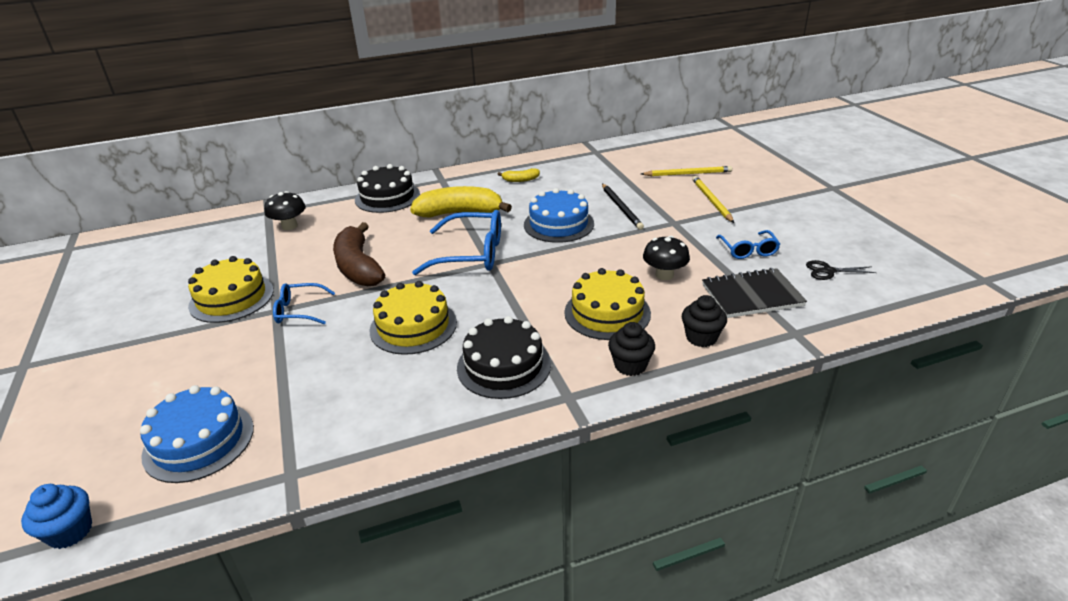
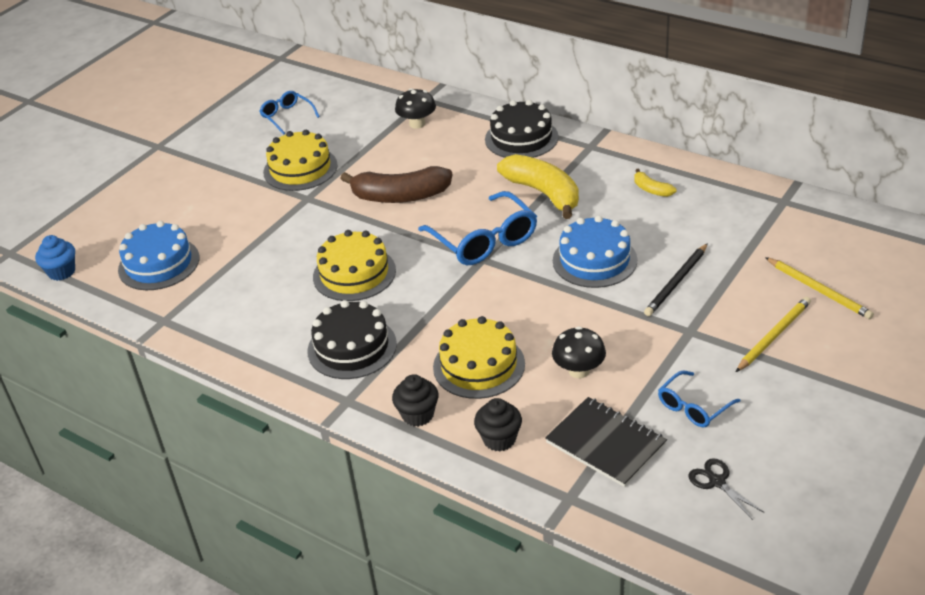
camera: 55 degrees right, 5 degrees up
blue glasses [273,283,335,324] -> blue glasses moved to [259,91,320,135]
brown banana [333,222,385,286] -> brown banana turned 120 degrees counterclockwise [340,166,452,203]

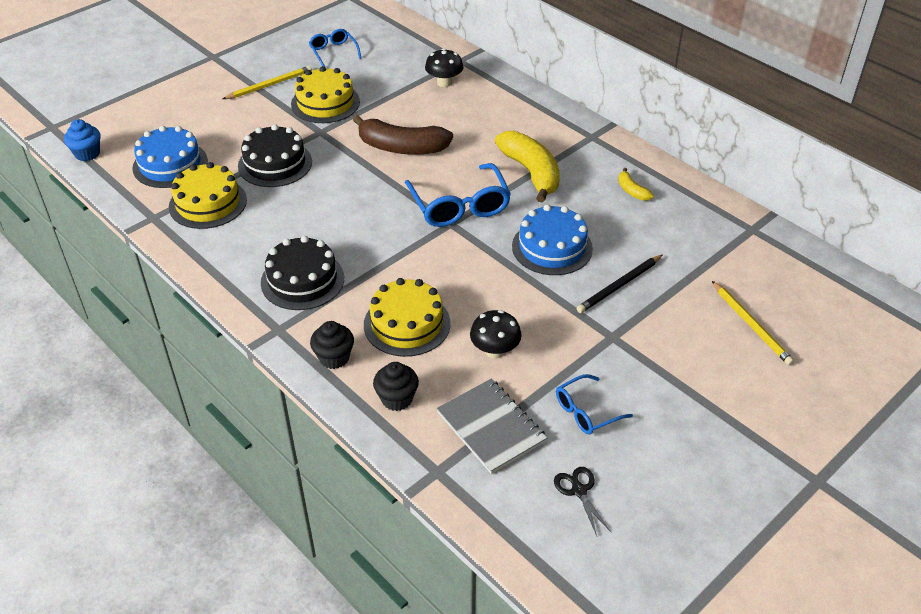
camera: 10 degrees right, 5 degrees up
yellow cake [313,230,396,301] -> yellow cake moved to [169,162,247,229]
black cake [485,100,559,158] -> black cake moved to [238,124,312,187]
black notebook [545,397,667,487] -> grey notebook [437,379,547,474]
yellow pencil [736,297,811,372] -> yellow pencil moved to [223,66,312,99]

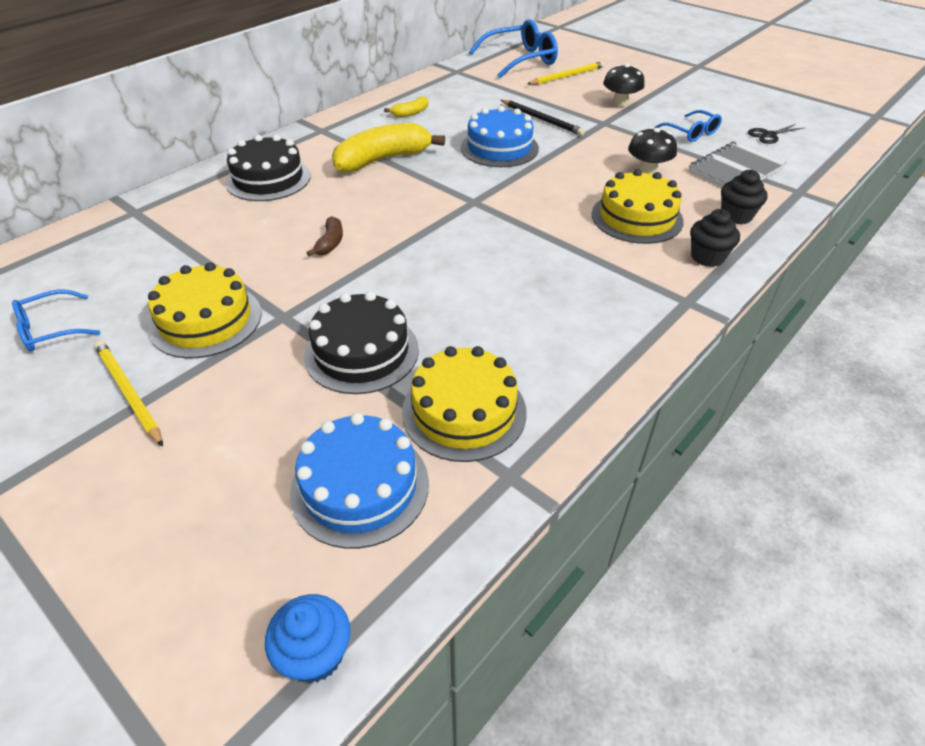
camera: 95 degrees left, 0 degrees up
black cake [261,236,344,310] -> black cake moved to [225,135,311,201]
brown banana [353,115,453,155] -> brown banana [307,216,343,256], size x0.46
blue glasses [405,163,511,227] -> blue glasses moved to [469,19,558,79]
black mushroom [425,48,464,87] -> black mushroom moved to [603,64,645,107]

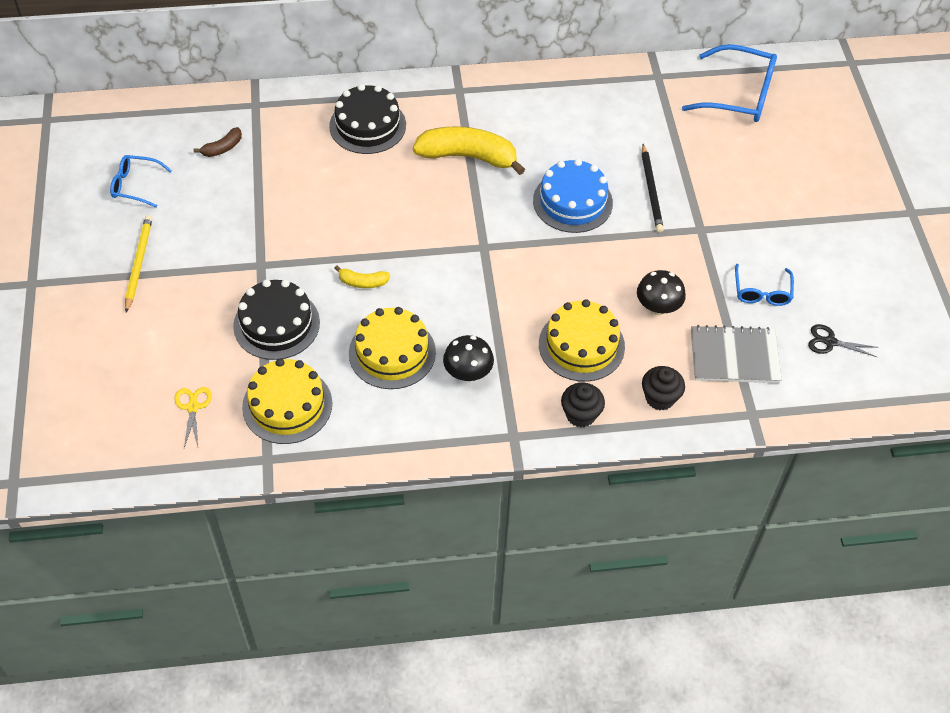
camera: 40 degrees right, 10 degrees up
yellow cake [148,262,261,358] -> yellow cake moved to [349,307,436,389]
blue cupcake [265,594,350,683] -> none
blue cake [290,413,429,549] -> yellow scissors [174,387,212,448]
brown banana [307,216,343,256] -> brown banana moved to [194,127,242,157]
yellow banana [384,96,428,117] -> yellow banana moved to [334,265,390,288]
yellow pencil [527,61,605,85] -> none
black mushroom [603,64,645,107] -> black mushroom moved to [443,335,494,382]

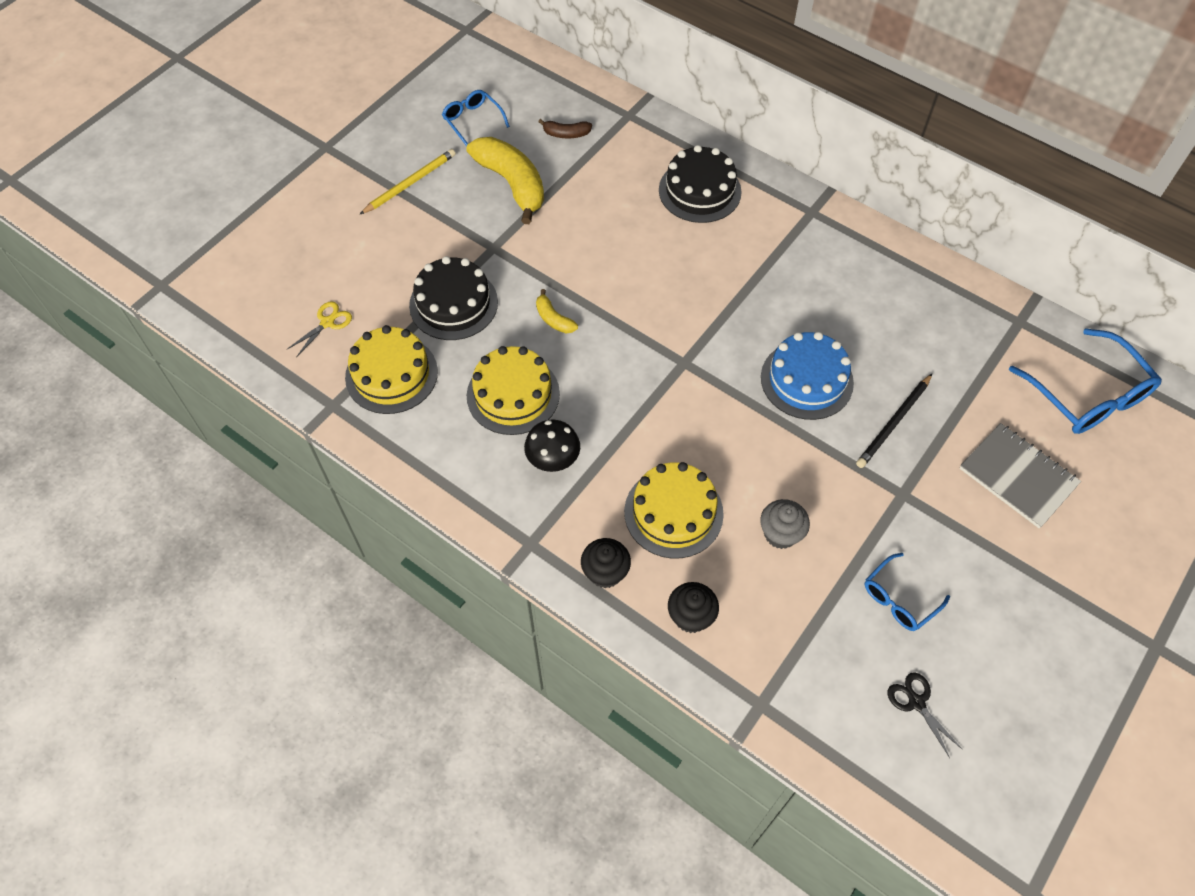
camera: 45 degrees right, 5 degrees up
yellow banana [413,126,525,175] -> yellow banana moved to [466,137,544,224]
black mushroom [637,270,686,315] -> grey cupcake [760,499,810,549]
grey notebook [691,325,782,383] -> grey notebook moved to [959,423,1081,528]

